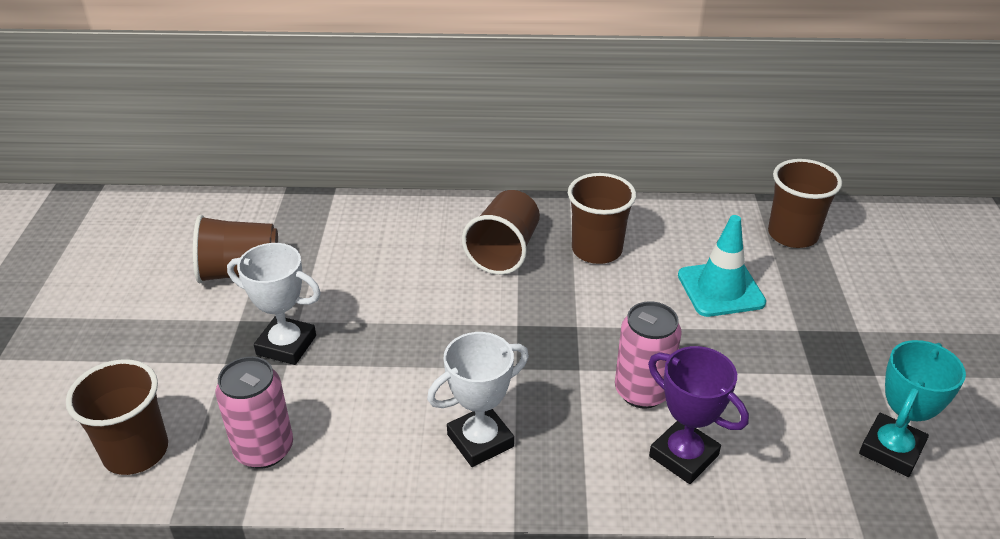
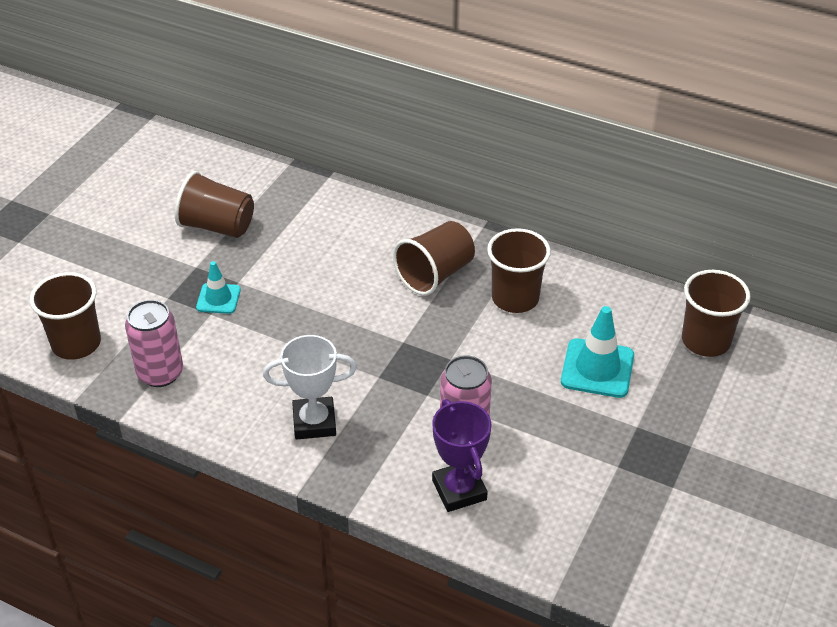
camera: 25 degrees right, 5 degrees up
white trophy [227,243,321,365] -> turquoise traffic cone [196,261,241,314]
turquoise trophy [859,340,966,477] -> none

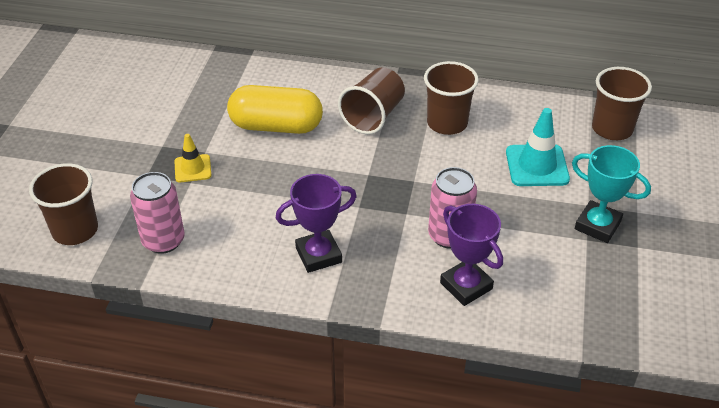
camera: 15 degrees left, 0 degrees up
brown cup [175,171,254,238] -> none
turquoise traffic cone [196,261,241,314] -> yellow traffic cone [175,134,211,182]
white trophy [263,335,357,440] -> purple trophy [276,174,357,273]
none -> yellow capsule [227,85,323,134]
none -> turquoise trophy [572,145,651,243]

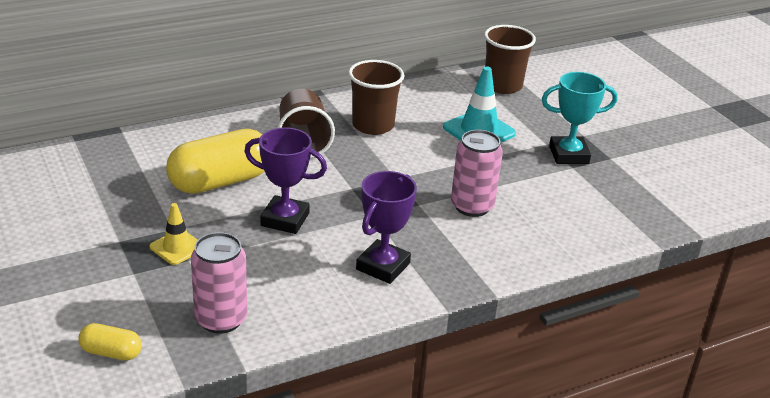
camera: 40 degrees left, 10 degrees down
brown cup [29,163,98,245] -> yellow capsule [79,323,142,360]
purple trophy [440,204,503,306] -> purple trophy moved to [244,127,327,234]

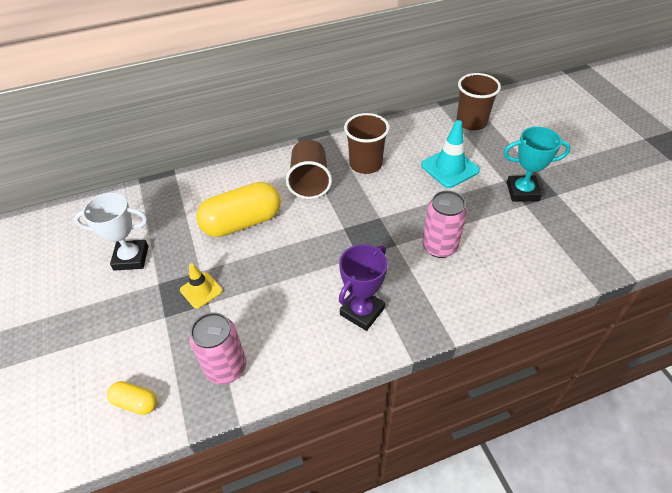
camera: 10 degrees right, 15 degrees up
purple trophy [244,127,327,234] -> none
none -> white trophy [74,193,149,271]

